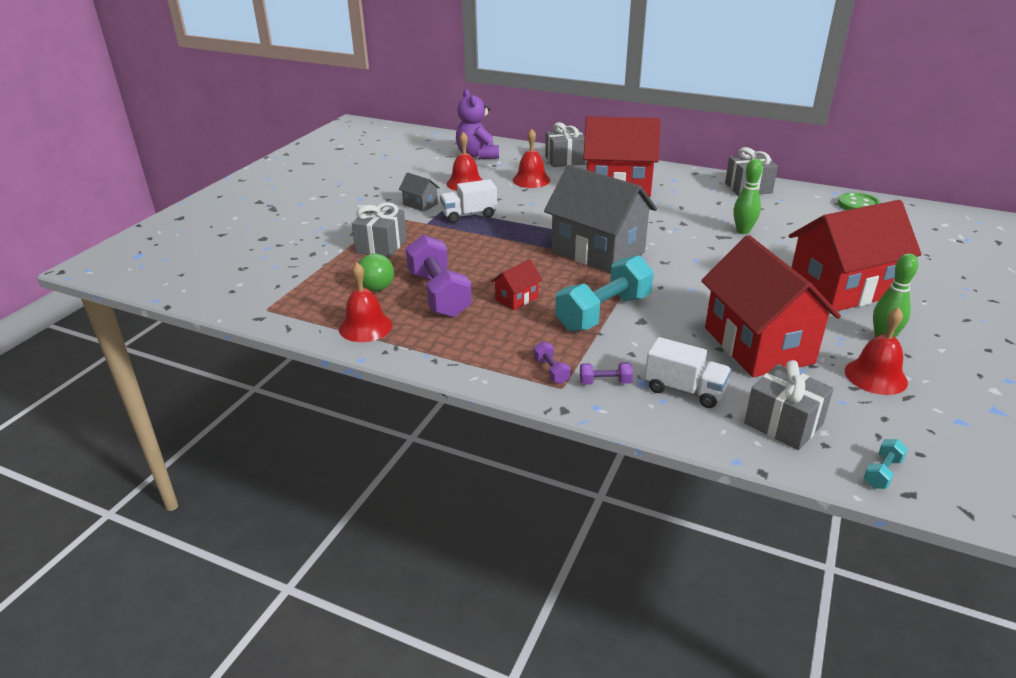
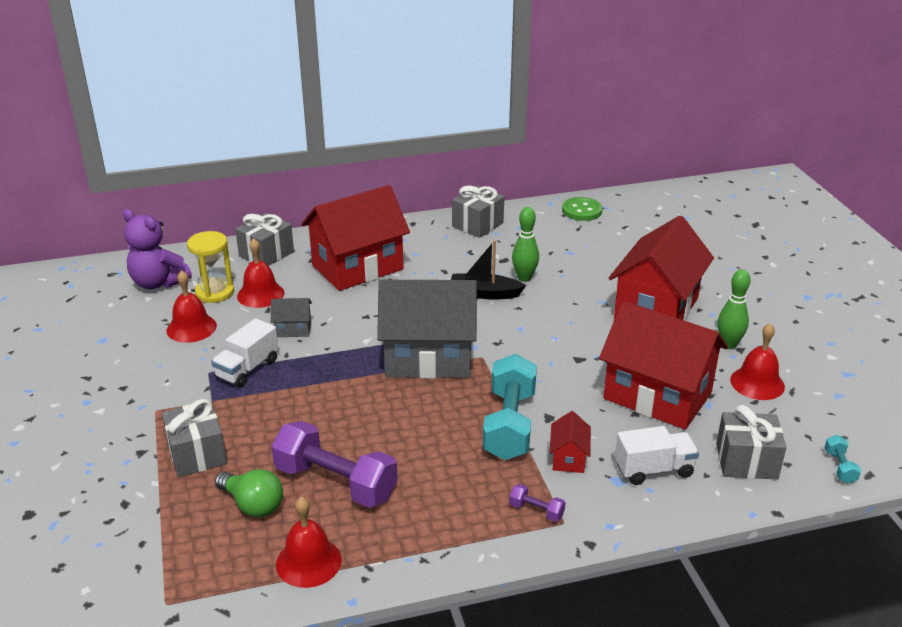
camera: 40 degrees left, 0 degrees up
grey house [399,172,440,212] -> grey house moved to [271,298,312,337]
red house [491,259,542,310] -> red house moved to [550,411,591,473]
purple dumbbell [580,362,633,385] -> none
none -> yellow hourglass [187,231,234,303]
none -> black boat [451,240,526,300]

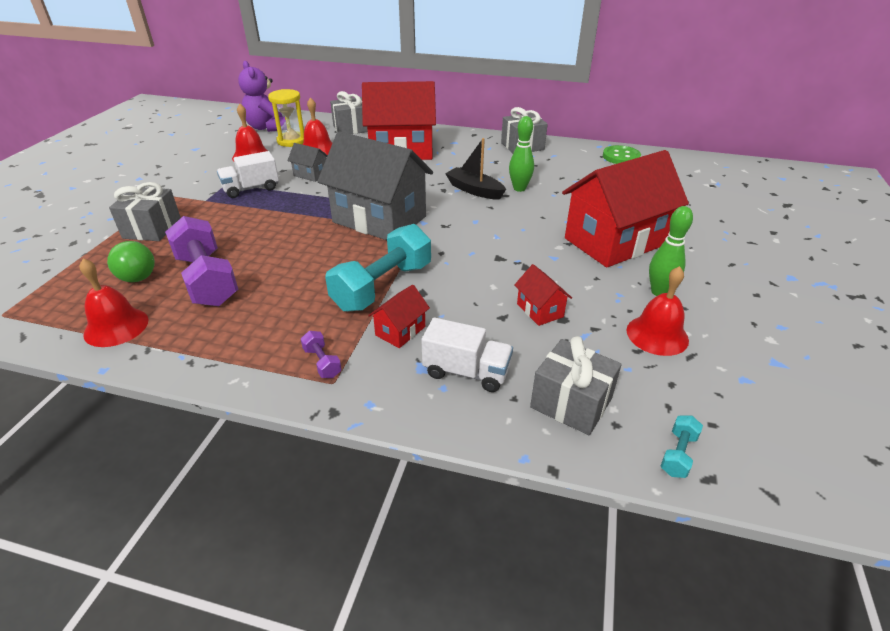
camera: 30 degrees right, 5 degrees up
red house [599,301,728,430] -> red house [514,264,572,326], size x0.42

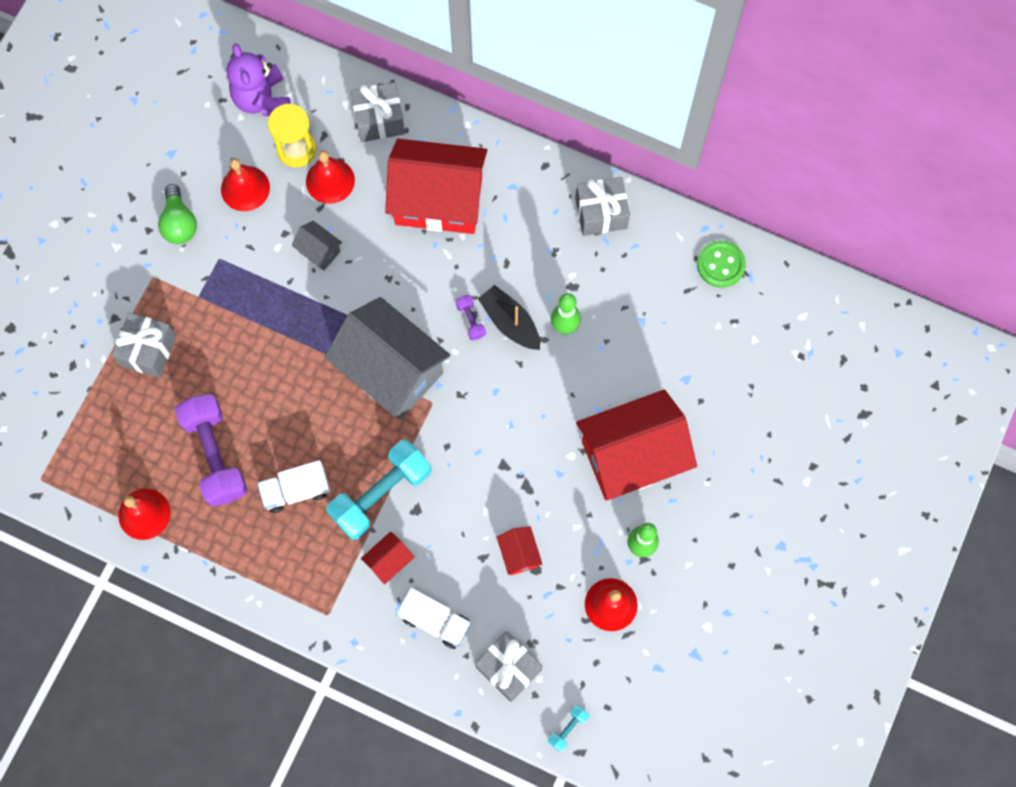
camera: 10 degrees right, 35 degrees up
green light bulb [107,241,155,282] -> green light bulb moved to [158,184,197,244]
white truck [217,151,279,198] -> white truck moved to [257,460,330,513]
purple dumbbell [301,331,342,378] -> purple dumbbell moved to [456,295,486,340]

